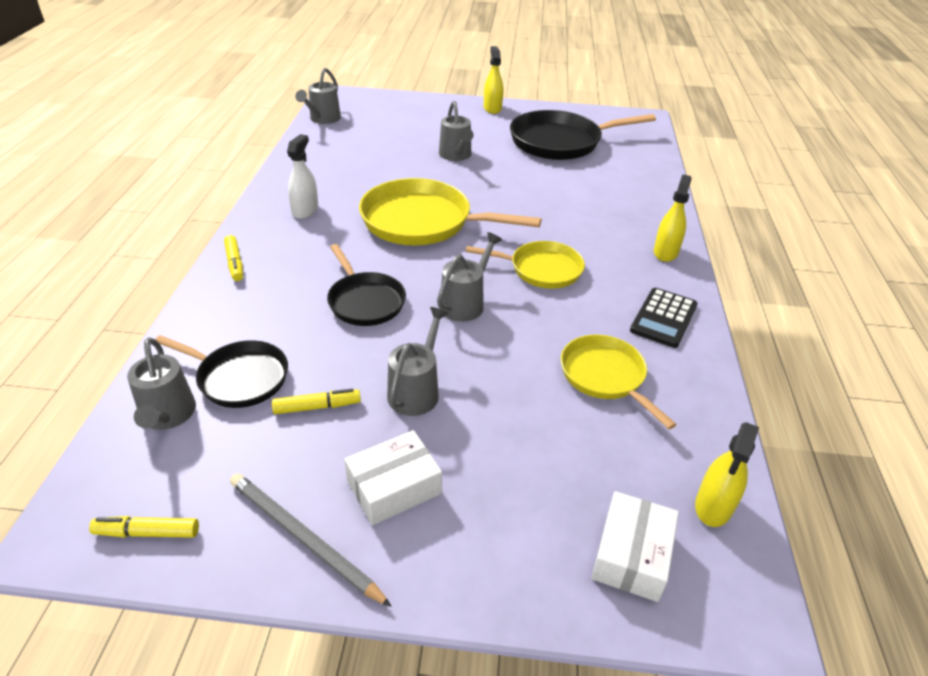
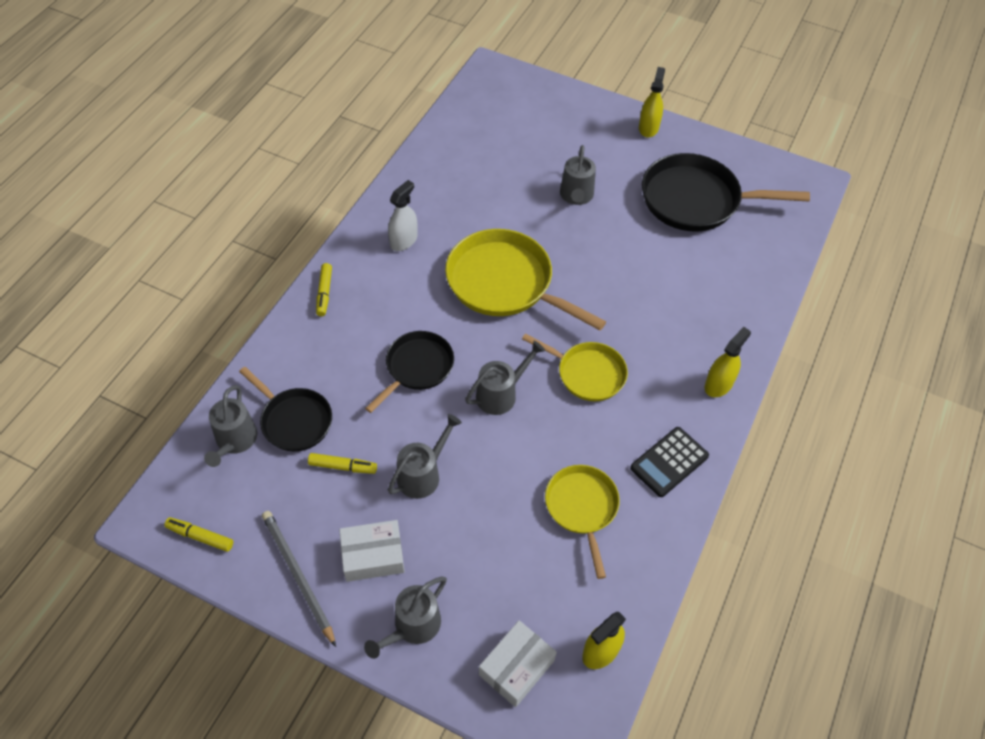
camera: 20 degrees right, 15 degrees up
grey watering can [295,68,341,124] -> grey watering can moved to [364,577,447,659]
black pan [327,244,406,326] -> black pan turned 135 degrees counterclockwise [365,331,454,413]

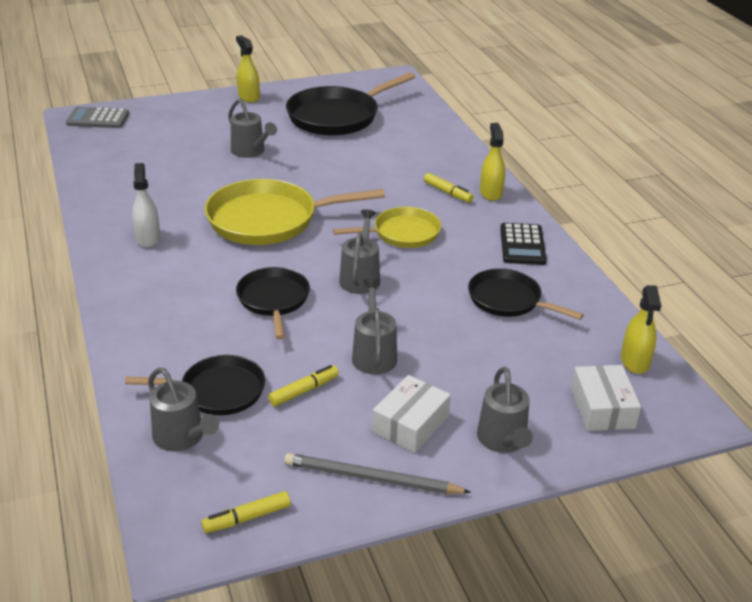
camera: 45 degrees left, 20 degrees down
yellow marker [316,263,332,316] -> yellow marker moved to [424,173,473,203]
yellow pan [545,465,620,579] -> black pan [468,268,584,320]
none -> grey calculator [66,107,129,128]

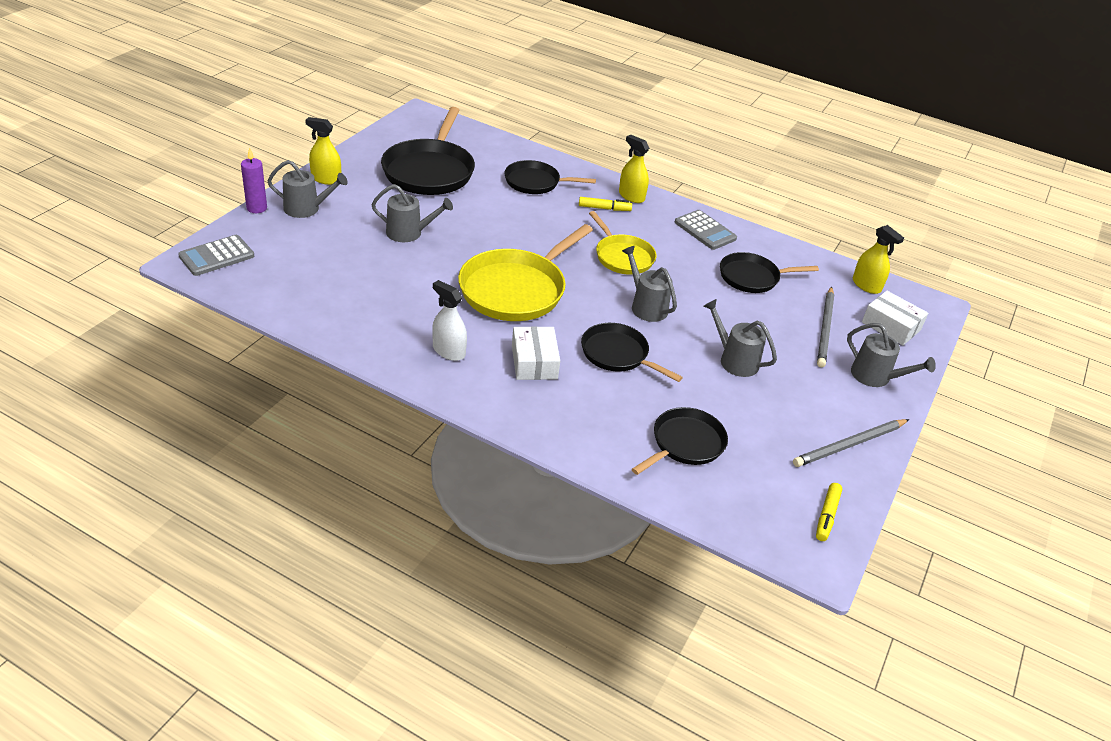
camera: 45 degrees left, 5 degrees up
grey watering can [148,368,219,452] -> grey watering can moved to [268,160,348,218]
yellow marker [268,365,339,406] -> none
yellow pan [333,207,441,248] -> yellow pan turned 120 degrees clockwise [589,211,656,275]
white box [372,375,451,453] -> white box moved to [512,326,560,380]
black calculator [500,223,547,265] -> grey calculator [675,210,737,250]
none -> purple candle [241,147,267,213]
none -> black pan [504,160,596,194]
none -> grey pencil [817,286,834,367]

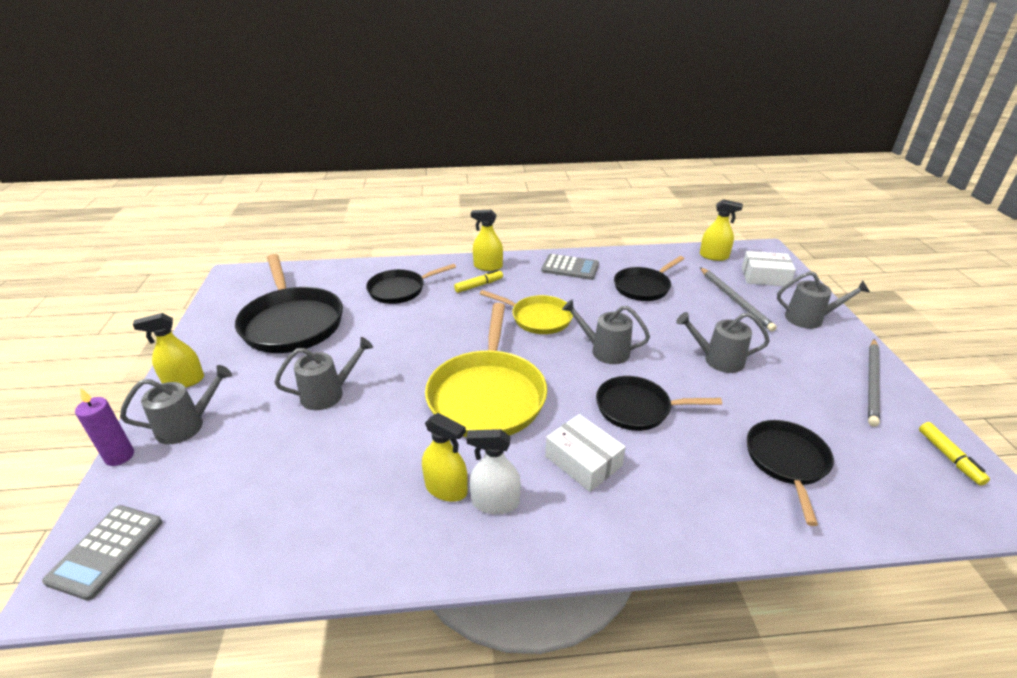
camera: 30 degrees left, 5 degrees down
none -> yellow spray bottle [422,413,468,502]

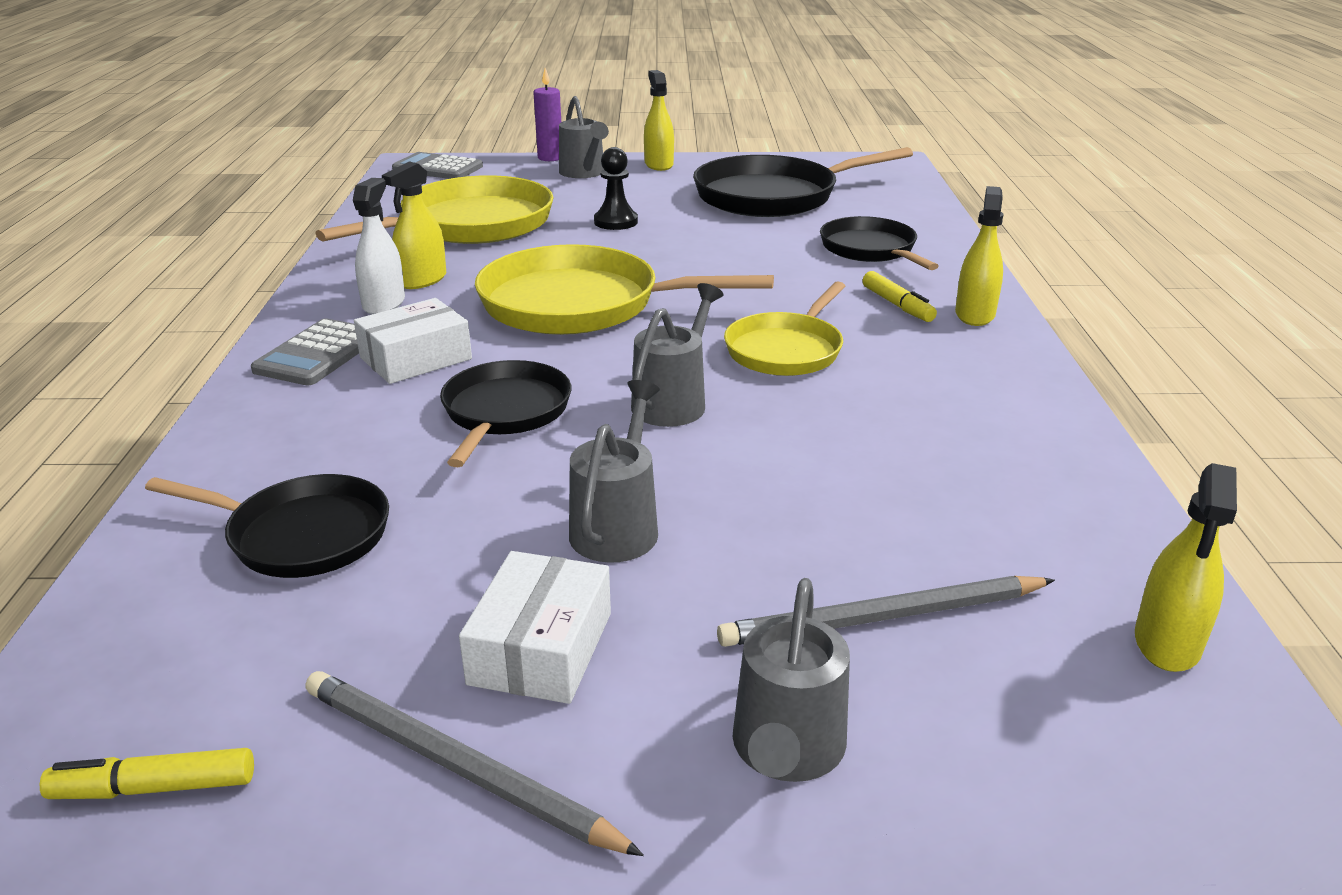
camera: 95 degrees right, 5 degrees down
grey watering can [274,337,373,410] -> black pawn [594,147,638,230]
grey calculator [541,254,599,280] -> grey calculator moved to [251,318,359,386]
black pan [614,256,685,301] -> none
white box [742,251,796,286] -> white box moved to [459,551,611,704]
none -> yellow pan [315,175,554,244]

